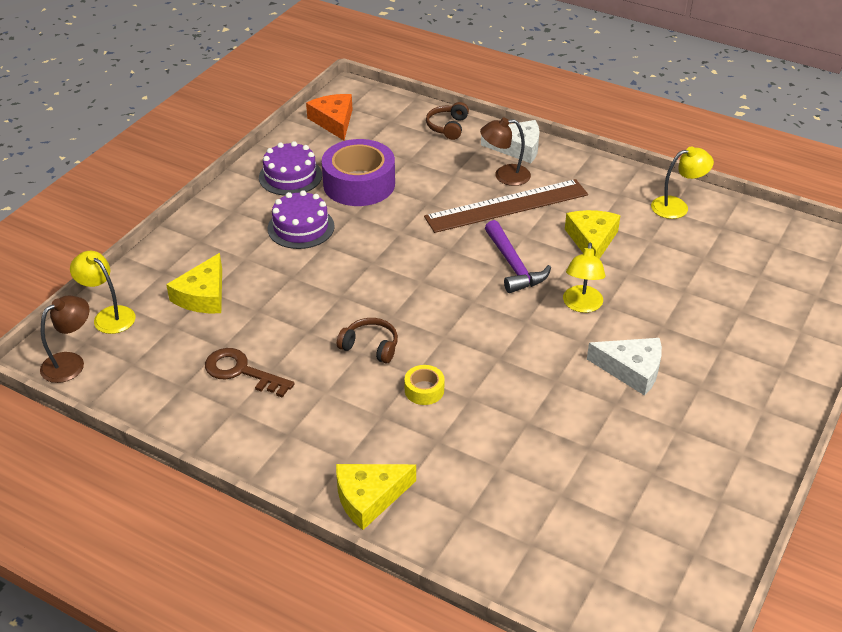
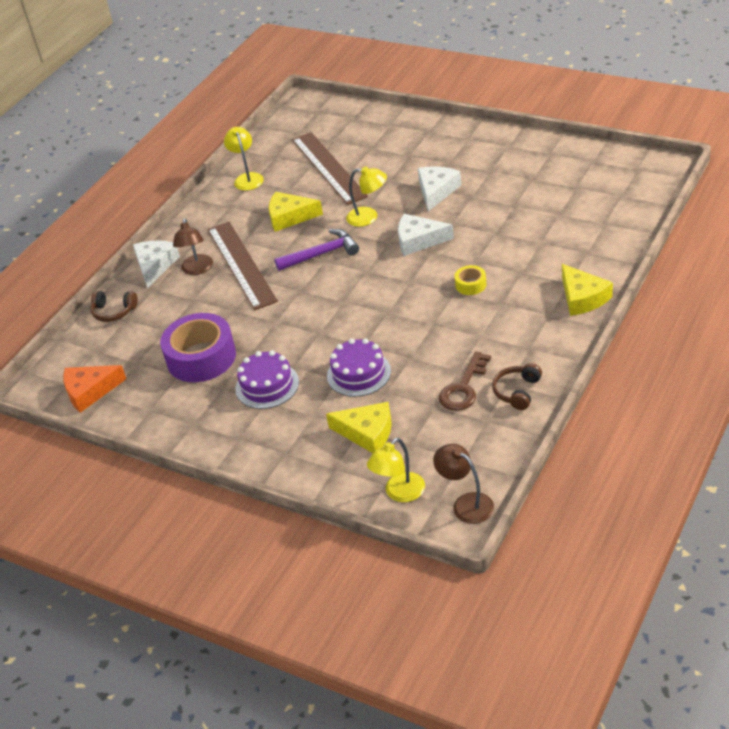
camera: 85 degrees left, 0 degrees up
purple cake [259,141,322,195] -> purple cake moved to [327,338,391,397]
brown headphones [337,318,398,363] -> brown headphones moved to [492,363,542,410]
none -> brown ruler [292,132,368,205]
none -> white cheese [398,214,454,256]

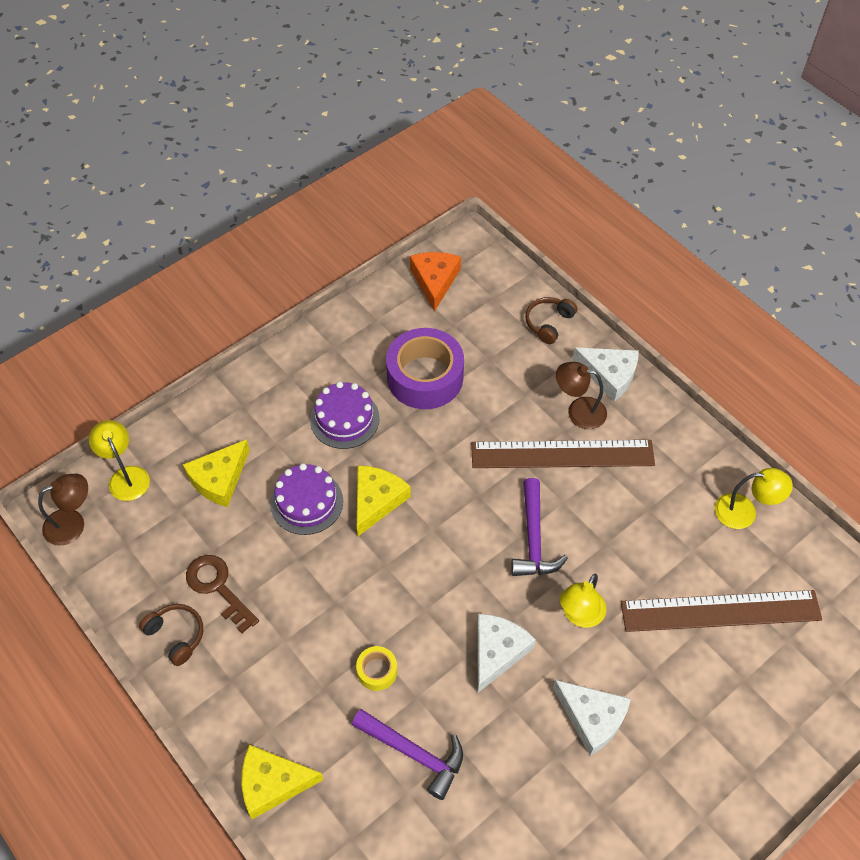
camera: 105 degrees right, 15 degrees up
yellow cheese [269,192,323,232] -> yellow cheese moved to [357,465,411,536]
none -> purple hammer [352,709,463,800]

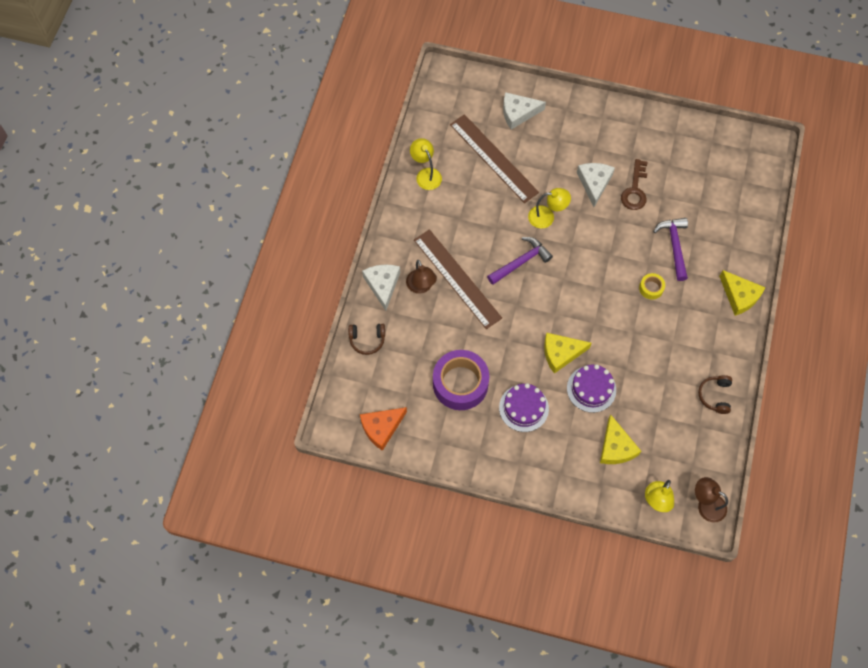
camera: 125 degrees left, 10 degrees up
yellow cheese [183,439,250,507] -> yellow cheese turned 75 degrees clockwise [600,414,641,464]
brown key [186,555,259,633] -> brown key moved to [621,159,648,210]
white cheese [477,614,536,693] -> white cheese moved to [503,92,546,129]

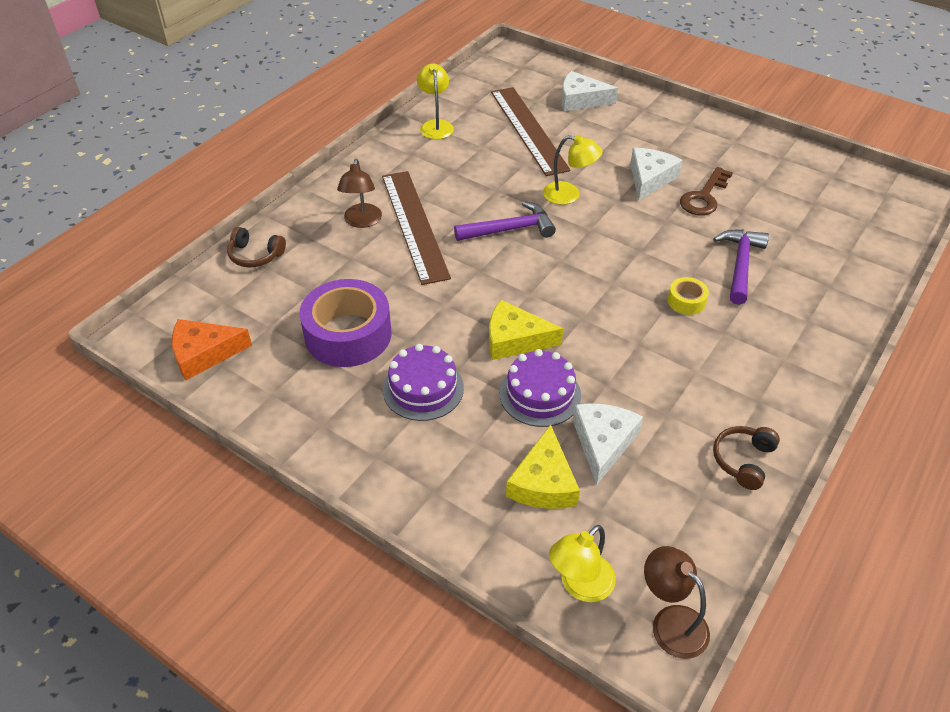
camera: 20 degrees right, 20 degrees down
white cheese [362,264,400,311] -> white cheese moved to [573,403,643,485]
yellow cheese [719,270,766,316] -> none

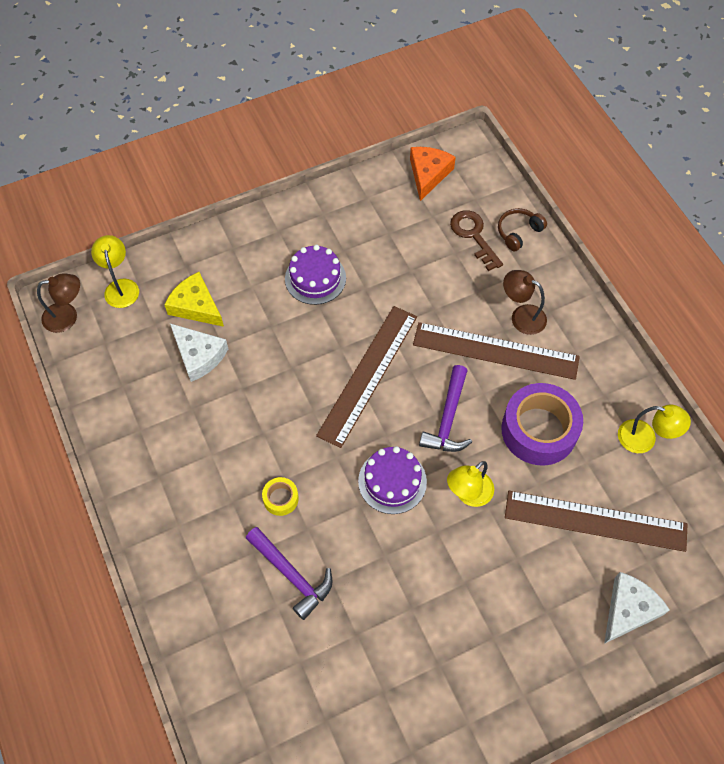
camera: 120 degrees right, 15 degrees up
purple tape [299,279,392,367] -> purple tape moved to [501,383,583,466]
yellow cheese [489,300,563,360] -> none
purple cake [500,349,581,427] -> purple cake moved to [358,446,427,514]
white cheese [630,148,683,200] -> none
brown key [680,167,733,215] -> brown key moved to [450,210,503,271]
brown headphones [713,426,780,490] -> none
none -> brown ruler [316,306,417,448]

